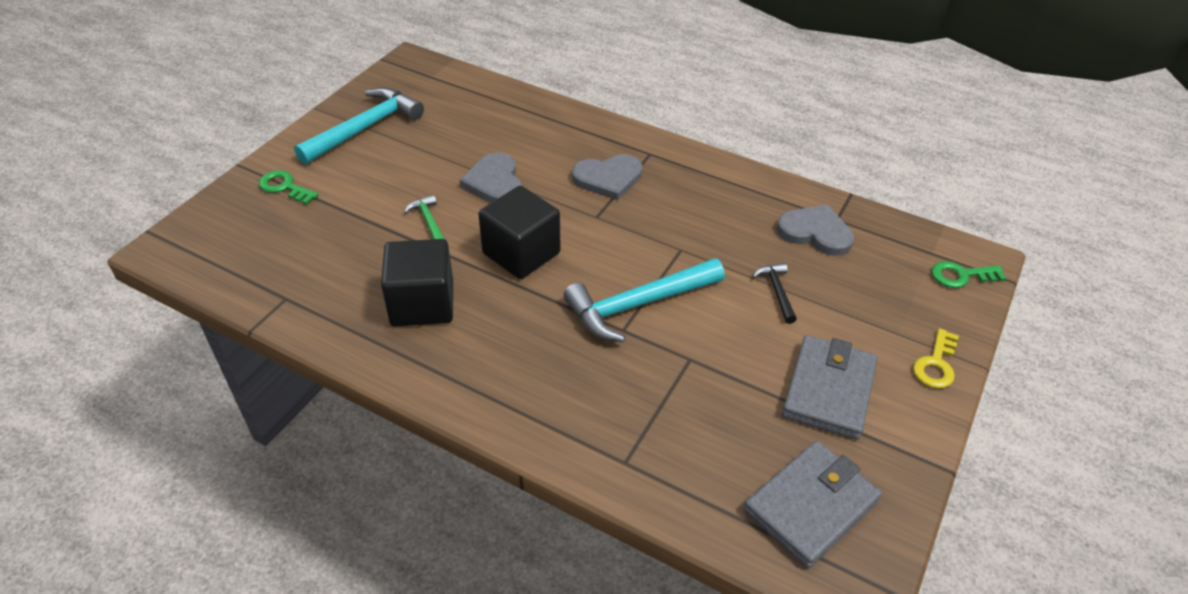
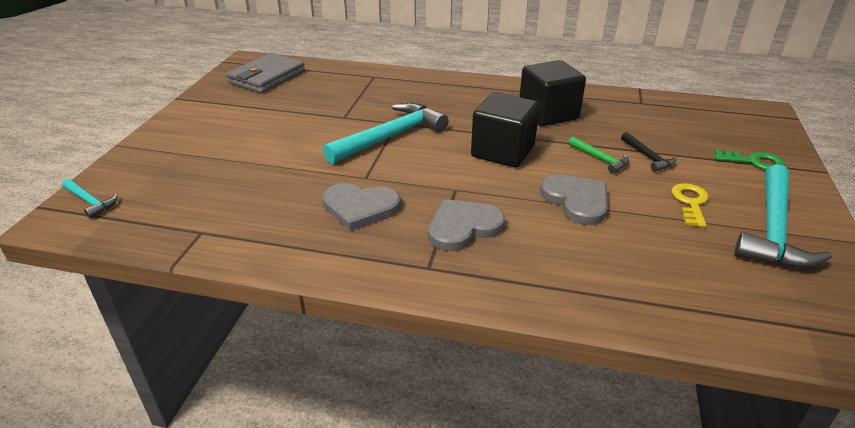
camera: 165 degrees right, 10 degrees down
black hammer [752,263,797,324] -> black hammer moved to [621,132,676,172]
grey heart [777,204,854,256] -> grey heart moved to [323,183,400,231]
grey wallet [782,335,878,440] -> none
yellow key [913,329,959,389] -> yellow key moved to [671,183,709,227]
green key [932,261,1006,288] -> turquoise hammer [62,179,118,219]

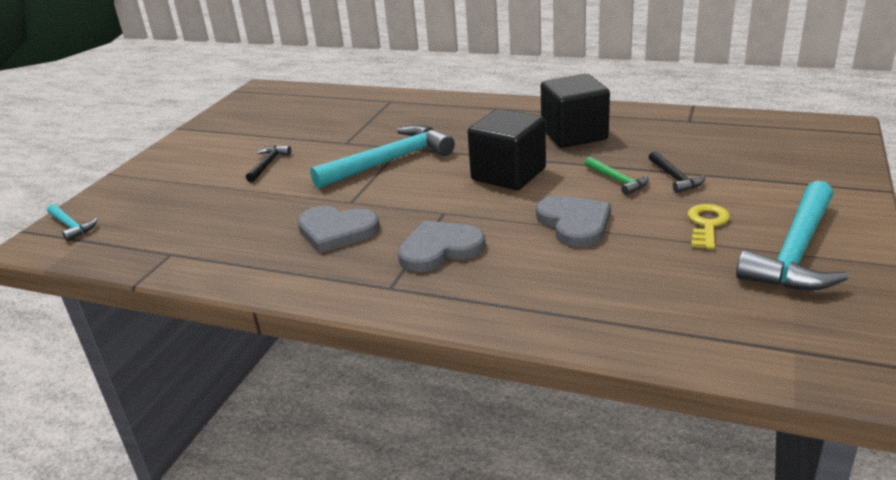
camera: 10 degrees right, 5 degrees down
grey wallet [226,53,305,93] -> none
green key [714,149,785,170] -> none
none -> black hammer [246,145,291,182]

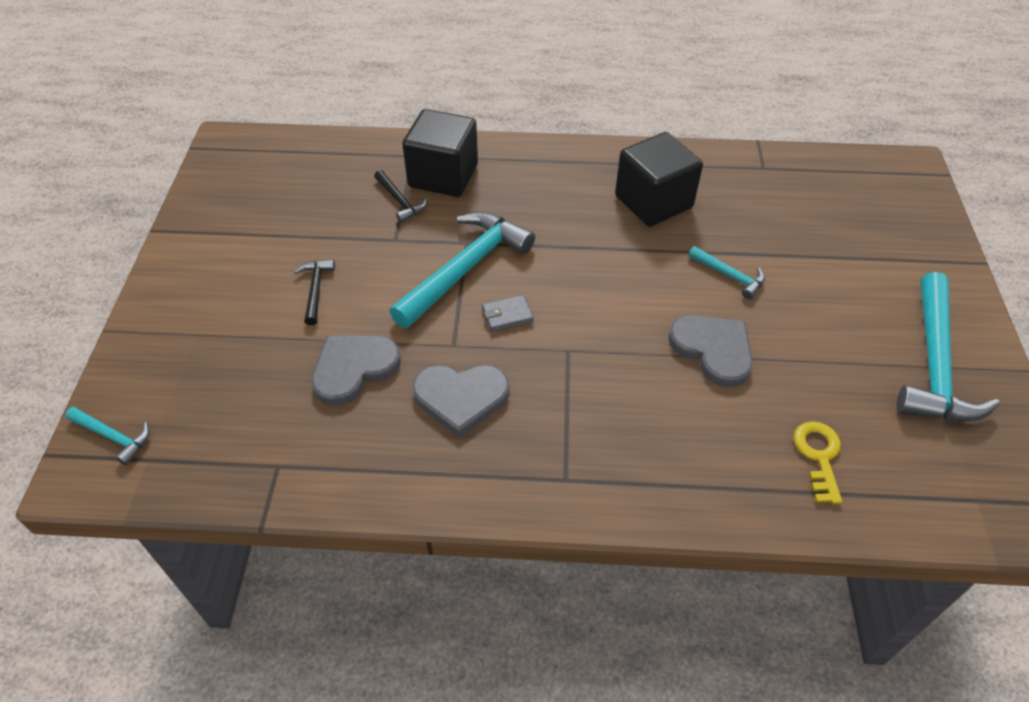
camera: 20 degrees left, 20 degrees up
grey heart [397,221,486,272] -> grey heart moved to [311,335,401,406]
black cube [468,109,546,190] -> black cube moved to [402,109,478,197]
green hammer [585,157,649,195] -> turquoise hammer [688,246,765,299]
black hammer [649,151,705,193] -> black hammer moved to [374,170,427,223]
yellow key [688,204,730,249] -> yellow key moved to [793,421,842,504]
none -> grey wallet [482,295,534,332]

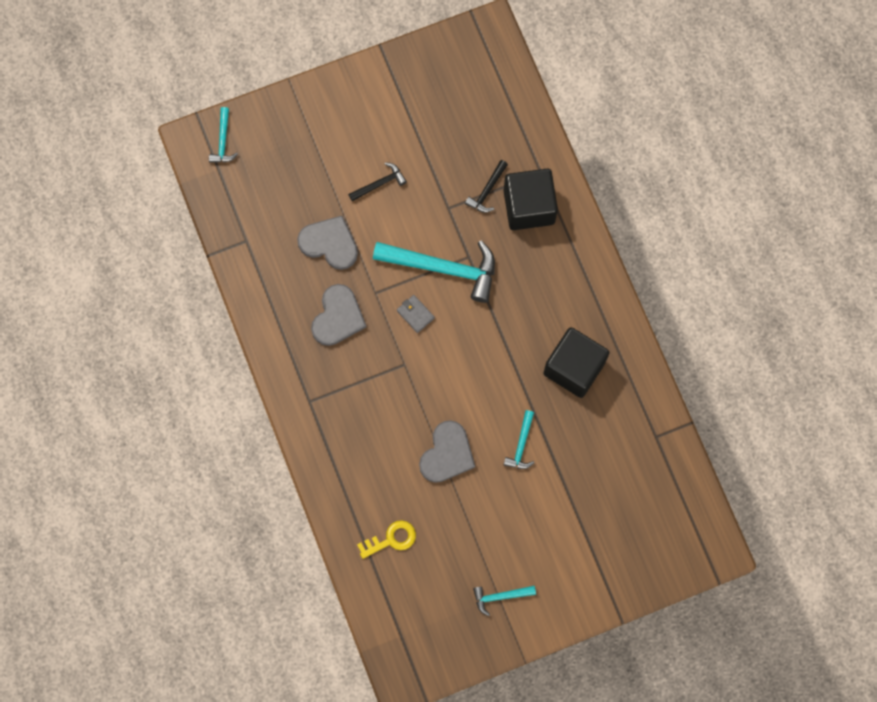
camera: 65 degrees right, 25 degrees up
grey heart [412,365,510,437] -> grey heart turned 135 degrees counterclockwise [311,284,367,346]
turquoise hammer [897,272,1000,421] -> turquoise hammer [473,586,536,616], size x0.48

